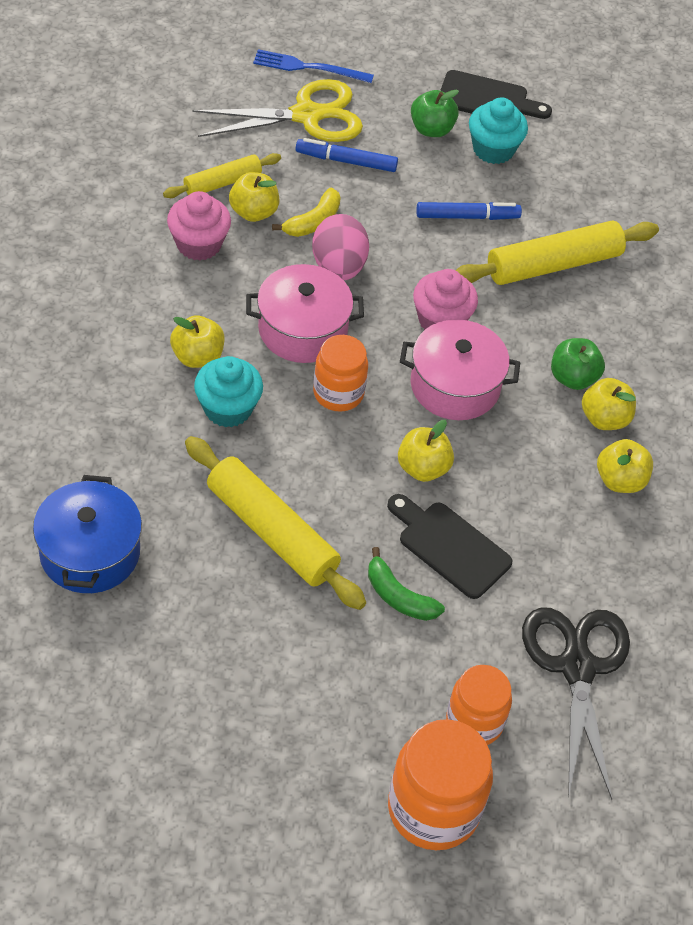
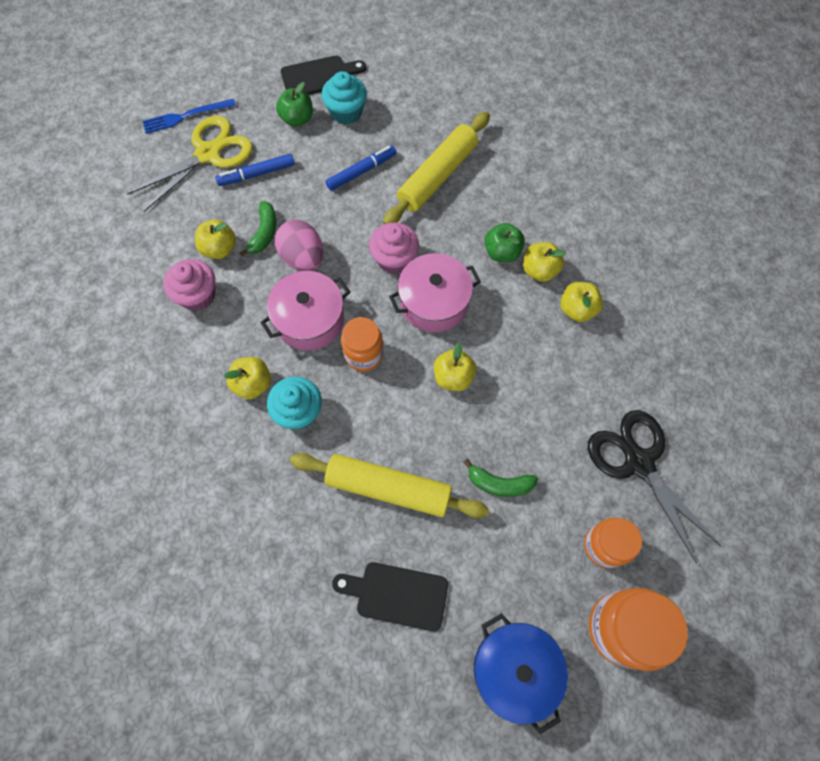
camera: 25 degrees left, 15 degrees up
blue pot [33,475,142,593] -> blue pot moved to [474,613,568,734]
yellow rolling pin [163,153,281,198] -> none
yellow banana [272,188,341,237] -> green banana [240,201,276,256]
black cutting board [387,494,513,599] -> black cutting board moved to [332,562,448,631]

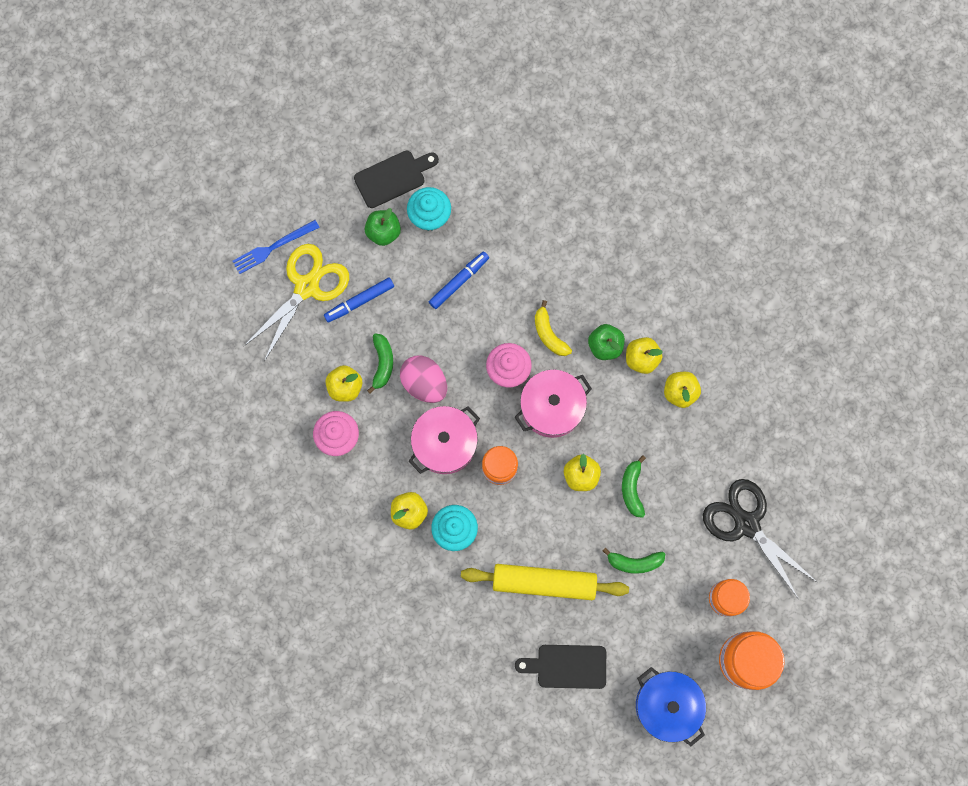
camera: 10 degrees left, 10 degrees up
yellow rolling pin [383,112,490,224] -> none
none -> yellow banana [535,300,572,356]
none -> green banana [622,455,646,518]

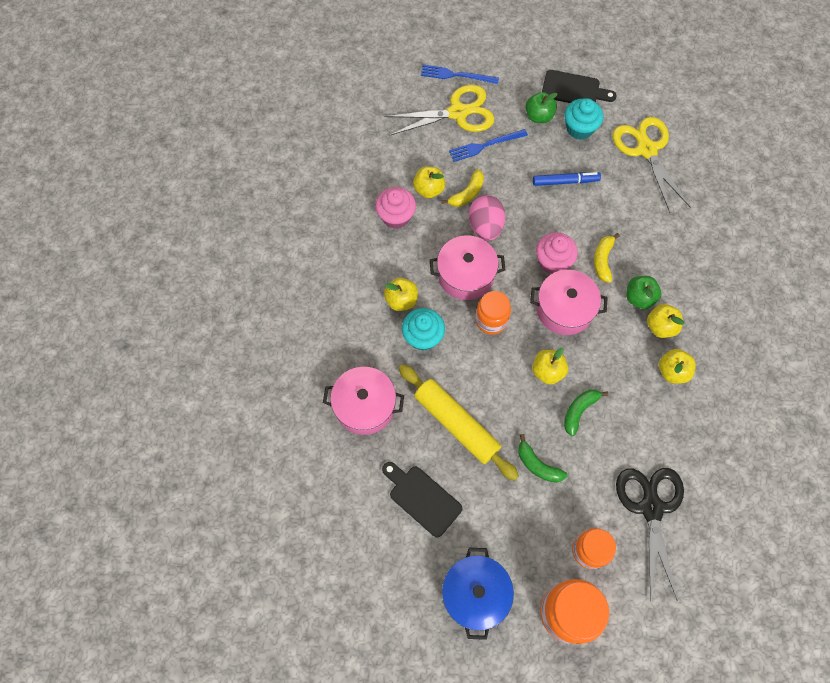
camera: 40 degrees right, 10 degrees down
blue marker [324,278,394,323] -> blue fork [449,129,528,162]
green banana [367,334,393,394] -> yellow banana [442,169,484,207]
none -> pink pot [323,367,404,435]
none -> yellow scissors [612,117,690,213]

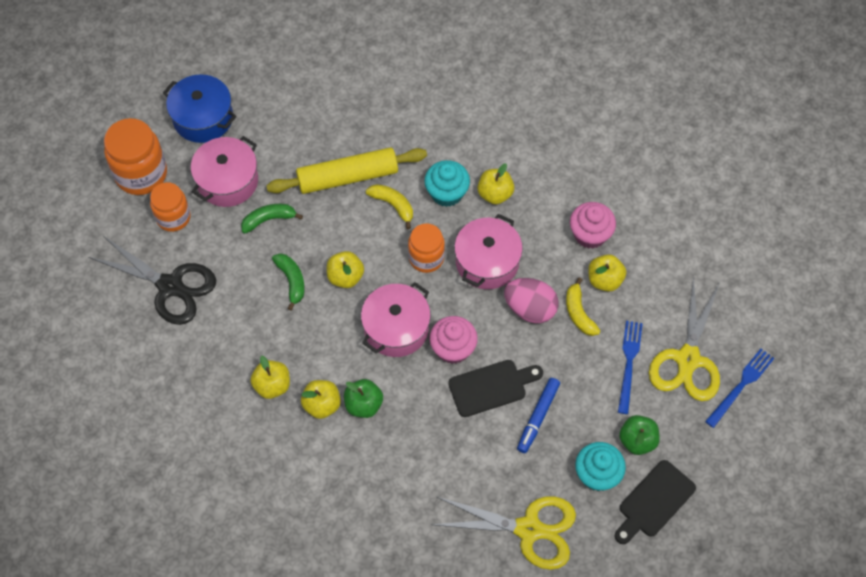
camera: 120 degrees right, 5 degrees down
pink pot [323,367,404,435] -> pink pot moved to [191,136,258,207]
black cutting board [382,462,462,537] -> black cutting board moved to [448,360,543,417]
yellow banana [594,233,620,283] -> yellow banana moved to [366,184,413,229]

